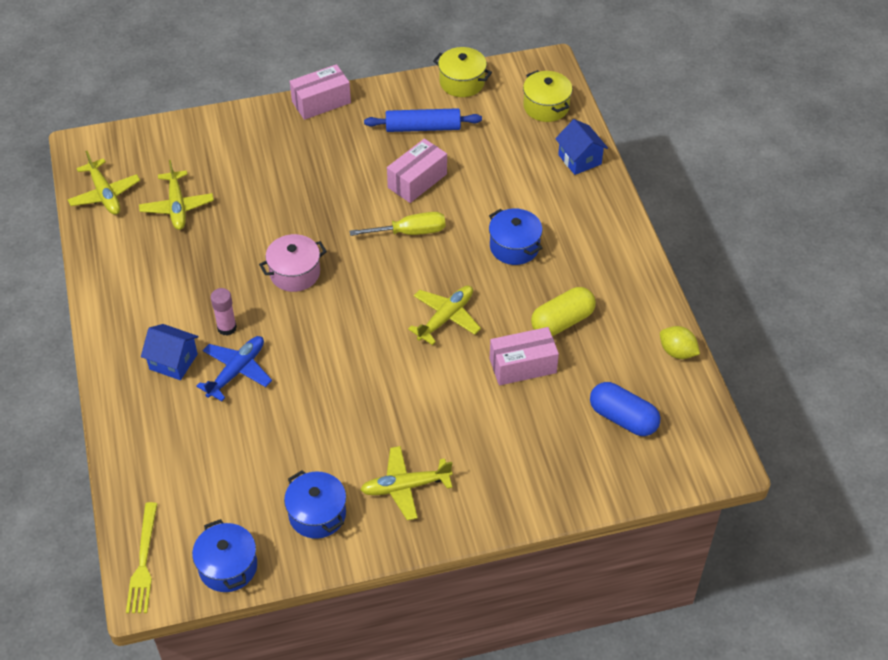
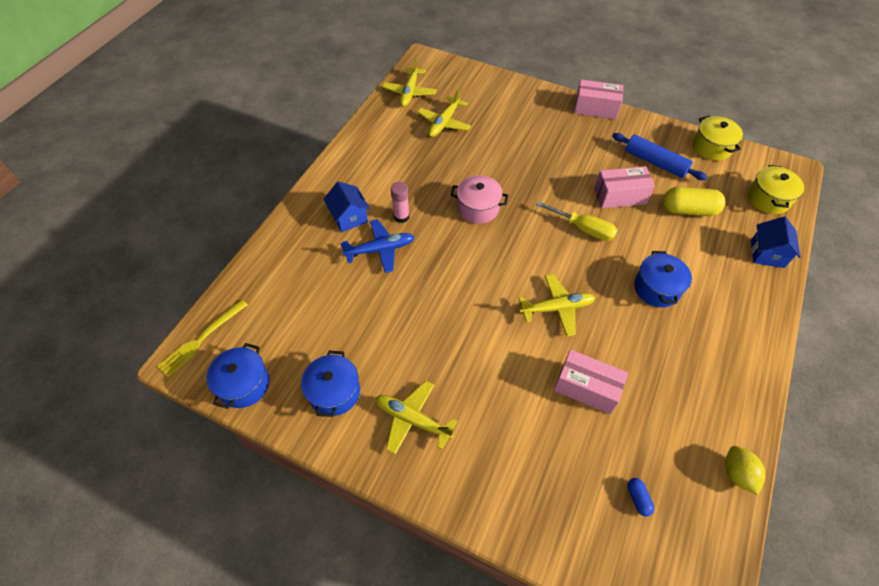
camera: 40 degrees right, 5 degrees up
yellow capsule [531,287,596,336] -> yellow capsule moved to [663,187,726,216]
blue capsule [590,382,661,436] -> blue capsule [627,478,654,516], size x0.47

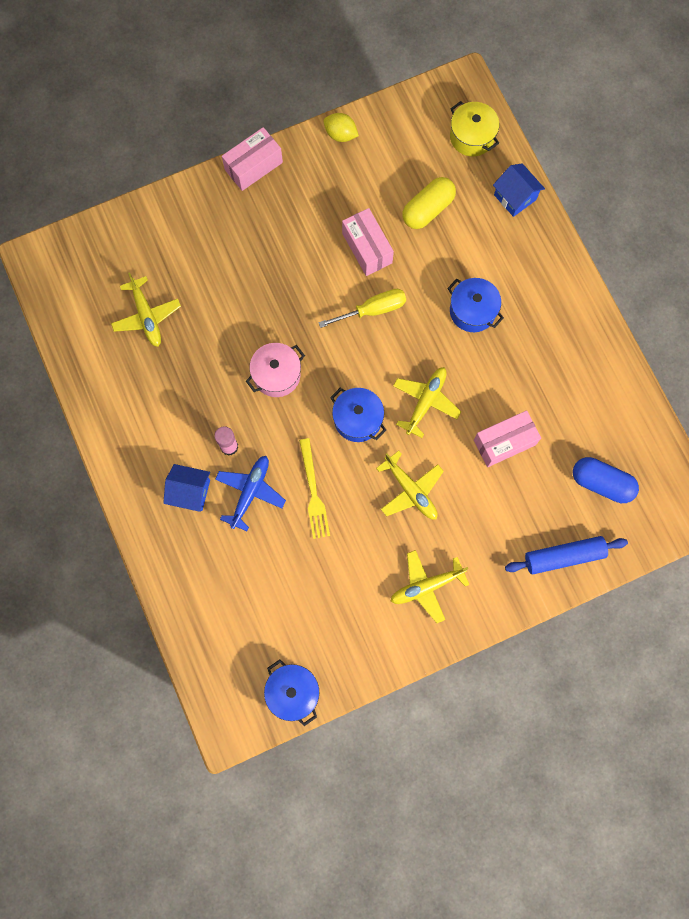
camera: 50 degrees left, 20 degrees up
yellow fork [157,299,248,377] -> yellow fork moved to [299,438,330,539]
blue pot [301,351,360,417] -> blue pot moved to [330,388,386,442]
yellow plane [382,57,437,107] -> yellow plane moved to [376,451,444,520]
pink box [594,166,655,209] -> pink box turned 60 degrees counterclockwise [342,208,394,276]
blue rolling pin [612,133,707,180] -> blue rolling pin moved to [505,536,628,574]
blue capsule [627,478,654,516] -> blue capsule [573,457,639,503], size x2.14
yellow pot [693,116,743,161] -> none
yellow lemon [725,446,765,495] -> yellow lemon moved to [323,113,359,142]

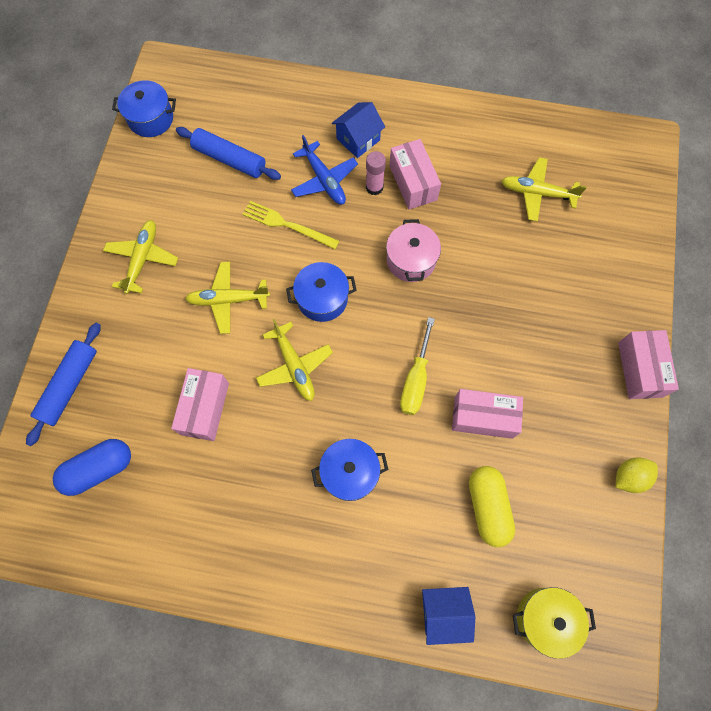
camera: 125 degrees right, 5 degrees down
none -> blue rolling pin [176,127,281,180]
none -> pink box [389,139,441,209]

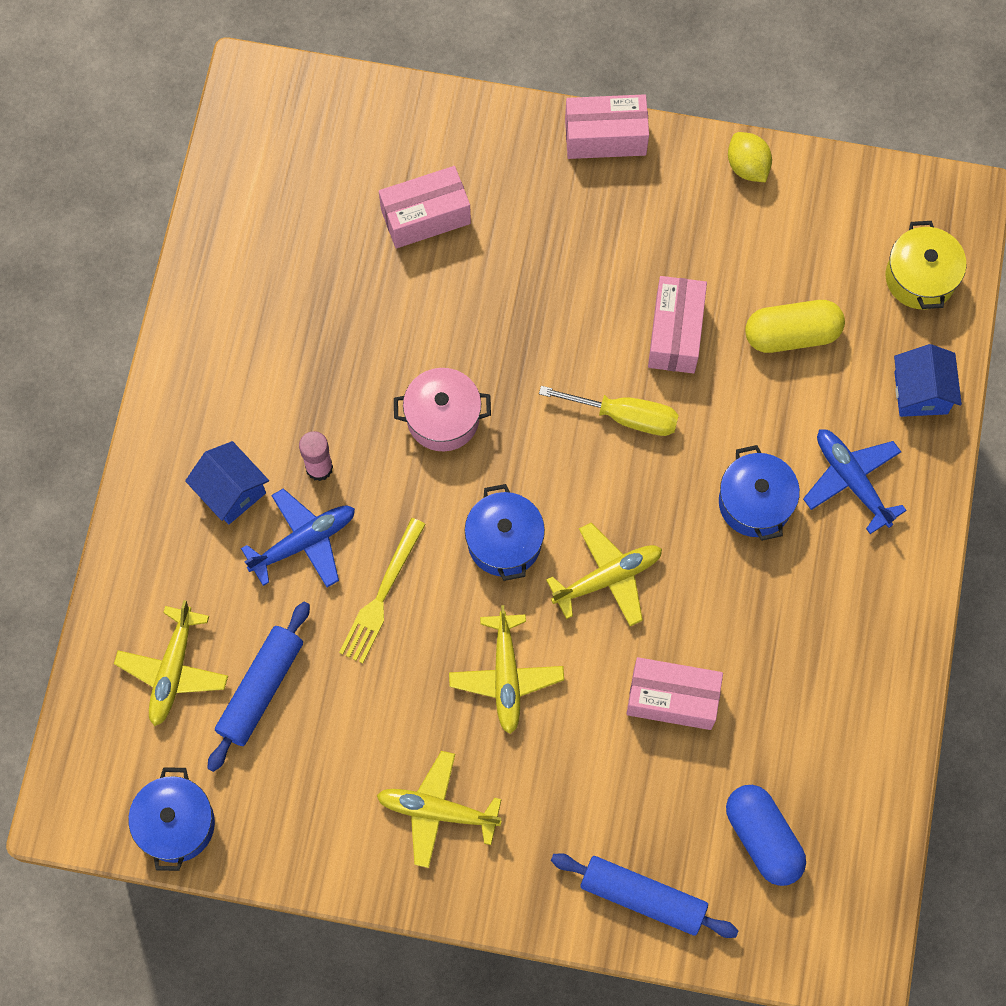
camera: 90 degrees left, 0 degrees up
pink box [389,139,441,209] -> pink box moved to [379,166,471,248]
yellow plane [502,157,587,222] -> yellow plane moved to [114,600,228,726]
none -> blue plane [803,429,907,534]

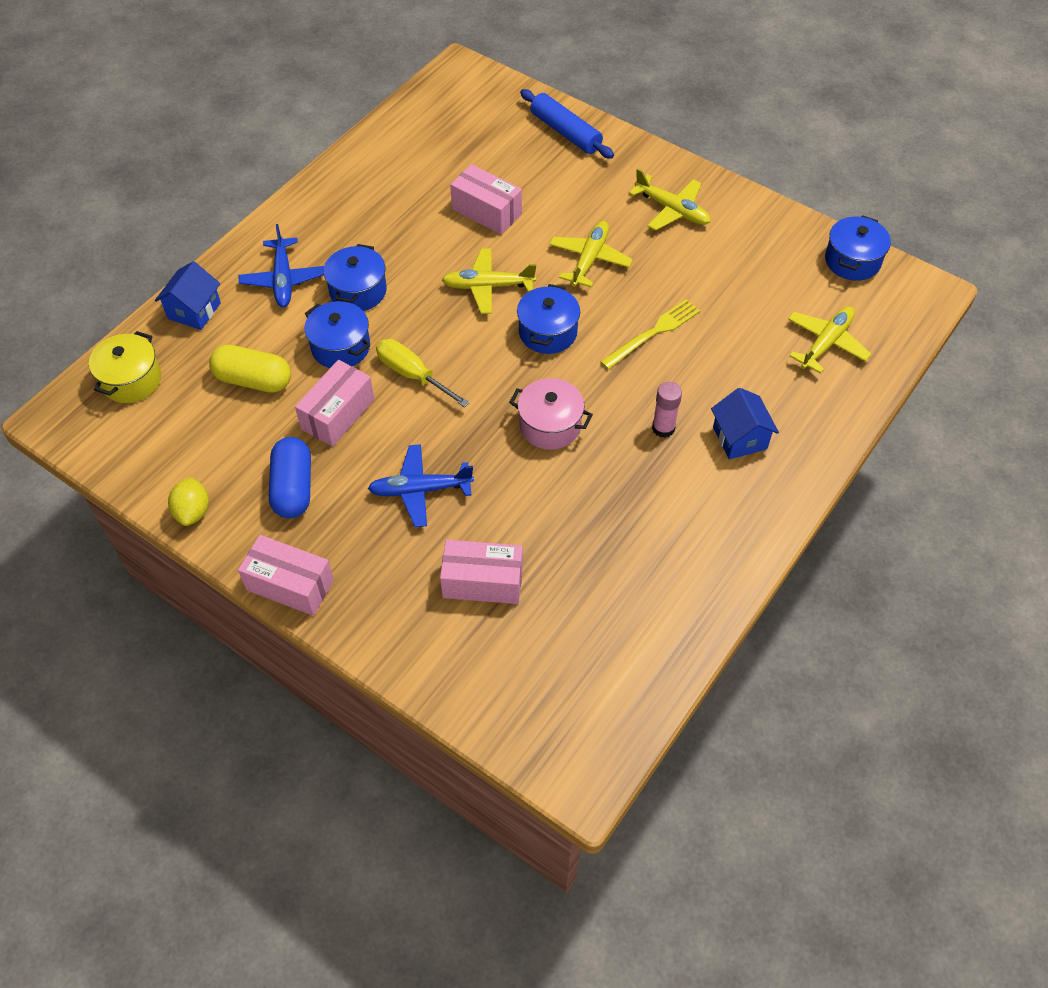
camera: 155 degrees left, 15 degrees down
blue rolling pin [207,602,310,772] -> none
blue plane [241,488,355,588] -> blue plane moved to [368,444,474,527]
blue capsule [726,785,806,886] -> blue capsule moved to [269,437,311,518]
none -> blue pot [304,301,370,368]

